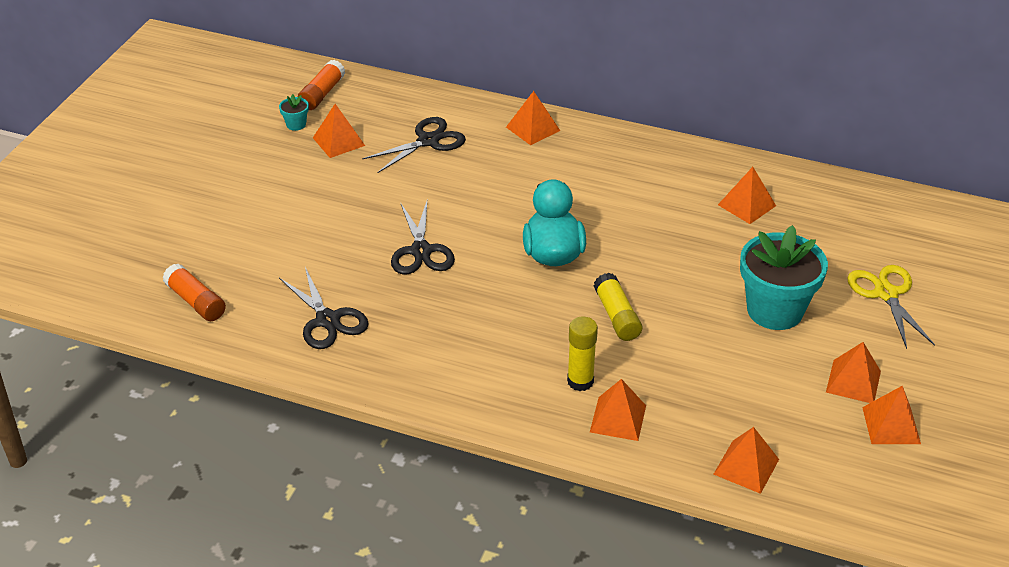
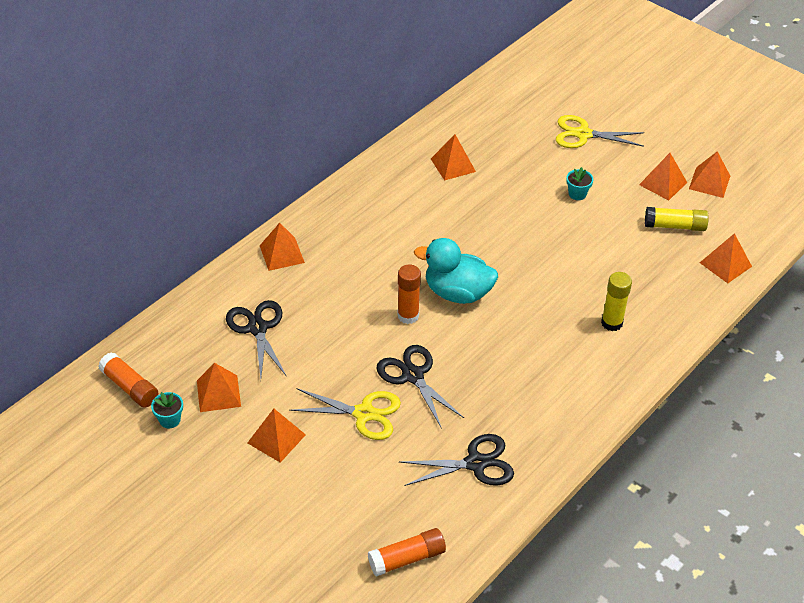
camera: 70 degrees left, 5 degrees up
black scissors [391,201,455,275] -> black scissors turned 135 degrees counterclockwise [376,345,464,429]
orange pyramid [590,379,646,441] -> orange pyramid moved to [247,409,306,463]
yellow glue stick [594,273,642,341] -> yellow glue stick moved to [645,207,709,231]
turquoise flower pot [740,225,828,330] -> turquoise flower pot [566,167,593,200], size x0.41
none -> yellow scissors [289,388,401,440]
none -> orange glue stick [398,265,421,324]

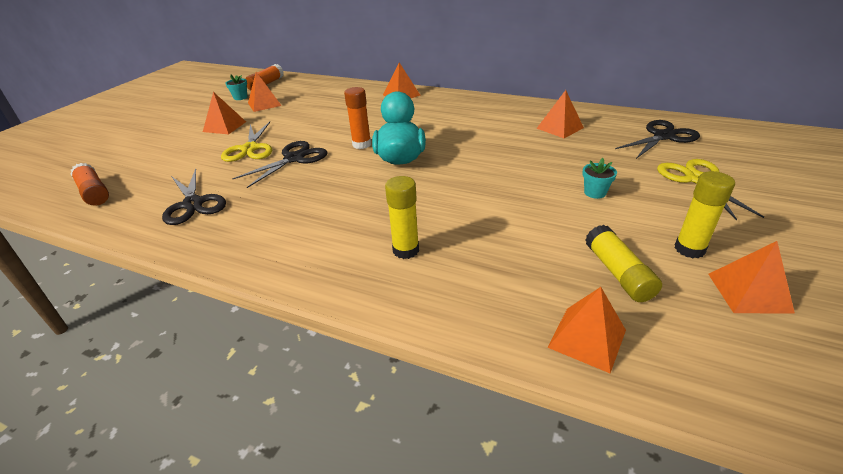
camera: 75 degrees right, 10 degrees down
black scissors [226,300,287,379] -> black scissors moved to [615,120,700,159]
orange pyramid [639,153,687,201] -> yellow glue stick [675,171,735,258]

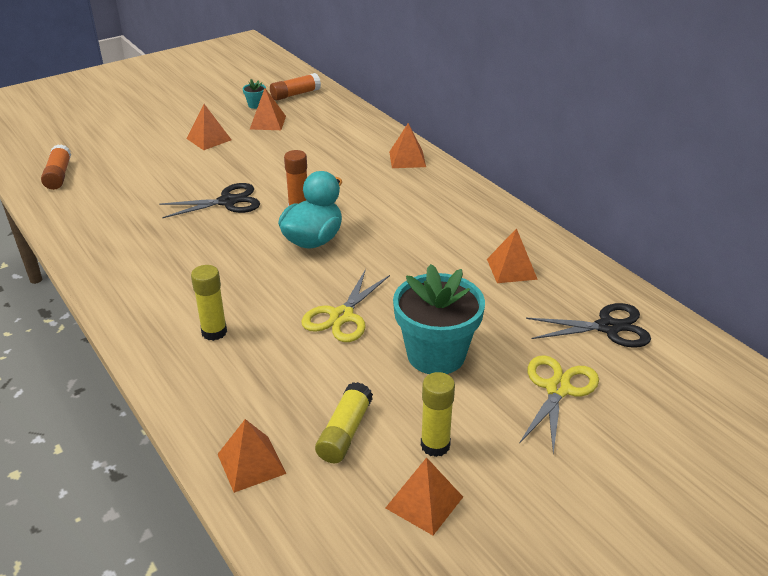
camera: 30 degrees right, 0 degrees up
black scissors [162,169,226,225] -> none
yellow scissors [221,122,272,162] -> yellow scissors moved to [301,269,390,342]
turquoise flower pot [582,158,617,199] -> turquoise flower pot [393,264,485,374], size x2.46

